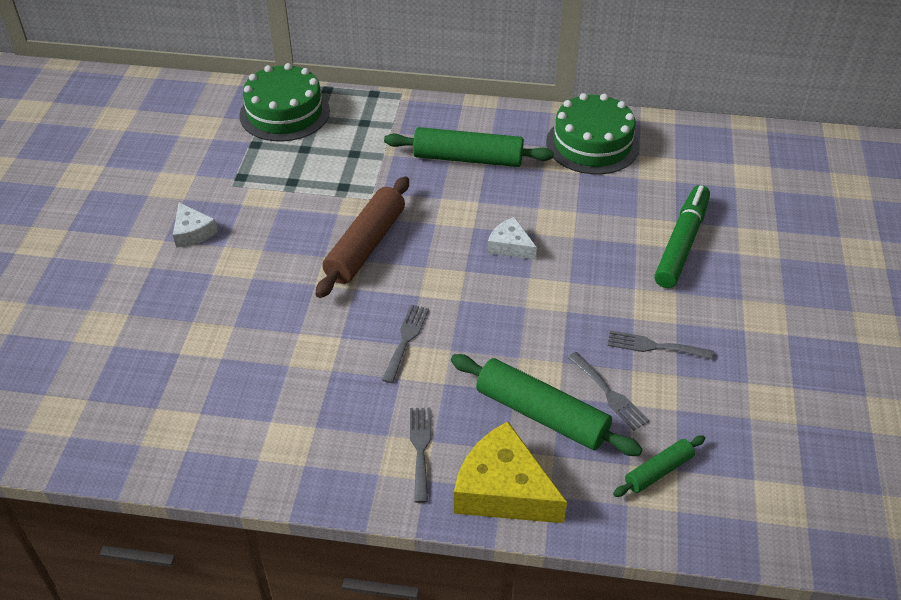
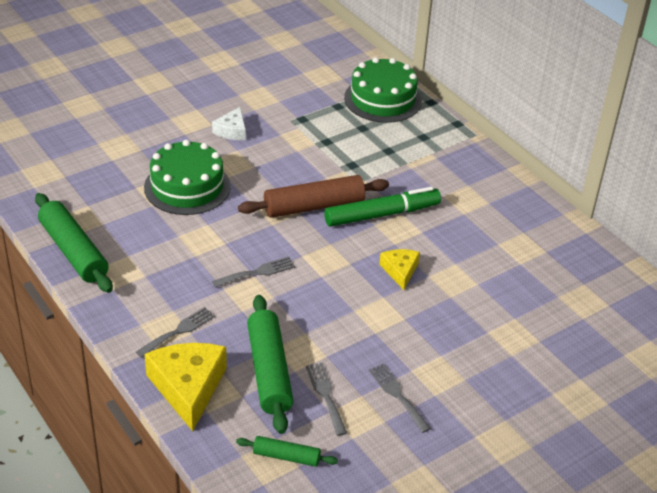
camera: 45 degrees right, 5 degrees down
green rolling pin [384,127,554,167] -> green rolling pin moved to [35,193,113,293]
white cheese [487,217,537,260] -> yellow cheese [379,249,420,290]
green cake [546,93,640,174] -> green cake moved to [144,140,231,215]
grey fork [567,352,649,431] -> grey fork turned 150 degrees clockwise [306,363,347,436]
green marker [654,185,710,288] -> green marker moved to [324,187,441,227]

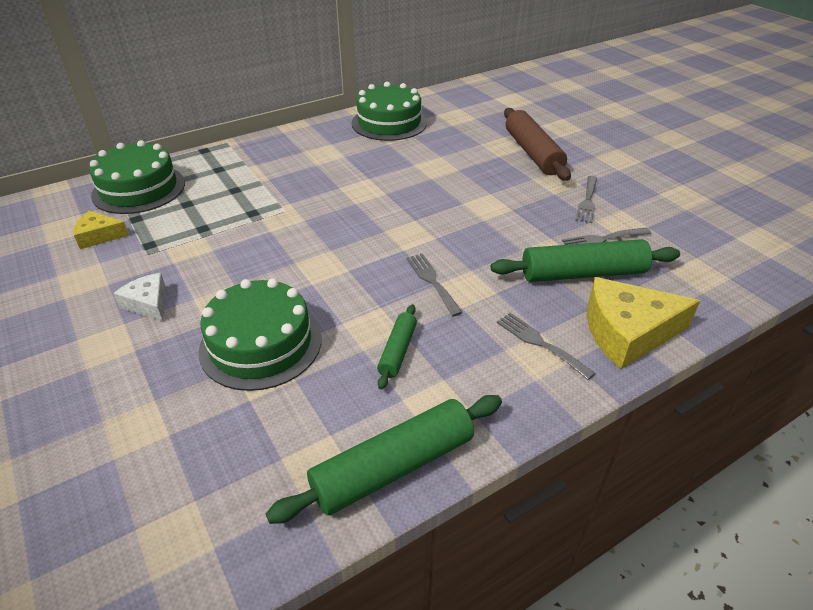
camera: 85 degrees left, 0 degrees up
white cheese [212,107,246,140] -> white cheese turned 150 degrees counterclockwise [113,273,166,321]
green rolling pin [236,436,338,467] -> green rolling pin moved to [377,304,417,389]
brown rolling pin [238,175,389,218] -> brown rolling pin moved to [504,108,571,181]
green marker [324,187,441,227] -> none
grey fork [369,364,431,433] -> grey fork turned 45 degrees counterclockwise [576,176,597,223]
yellow cheese [379,249,420,290] -> yellow cheese moved to [74,211,129,249]
none -> green cake [352,82,427,141]

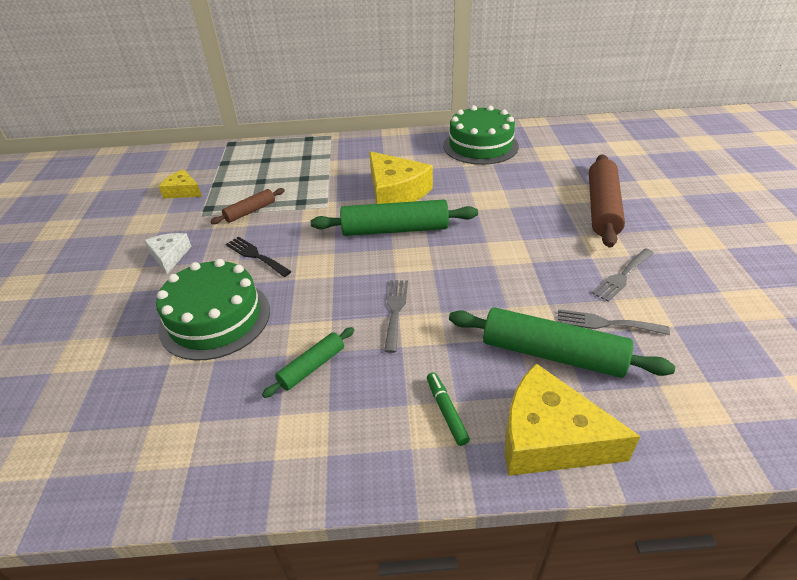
camera: 30 degrees right, 0 degrees up
green cake [89,140,185,214] -> none
green rolling pin [266,395,502,524] -> green rolling pin moved to [311,200,478,236]
grey fork [497,313,596,380] -> green marker [427,372,470,446]
none -> brown rolling pin [210,188,285,224]
none -> black fork [226,236,292,277]
none -> yellow cheese [369,151,433,204]

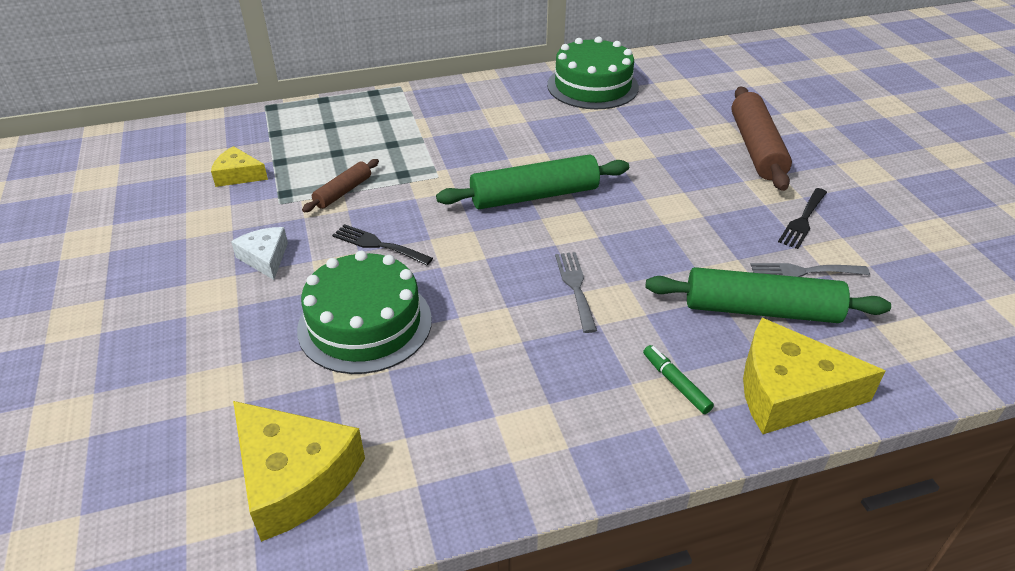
camera: 15 degrees left, 0 degrees up
green rolling pin [262,327,354,398] -> none
yellow cheese [369,151,433,204] -> yellow cheese moved to [233,401,365,542]
grey fork [592,248,654,302] -> black fork [778,188,827,249]

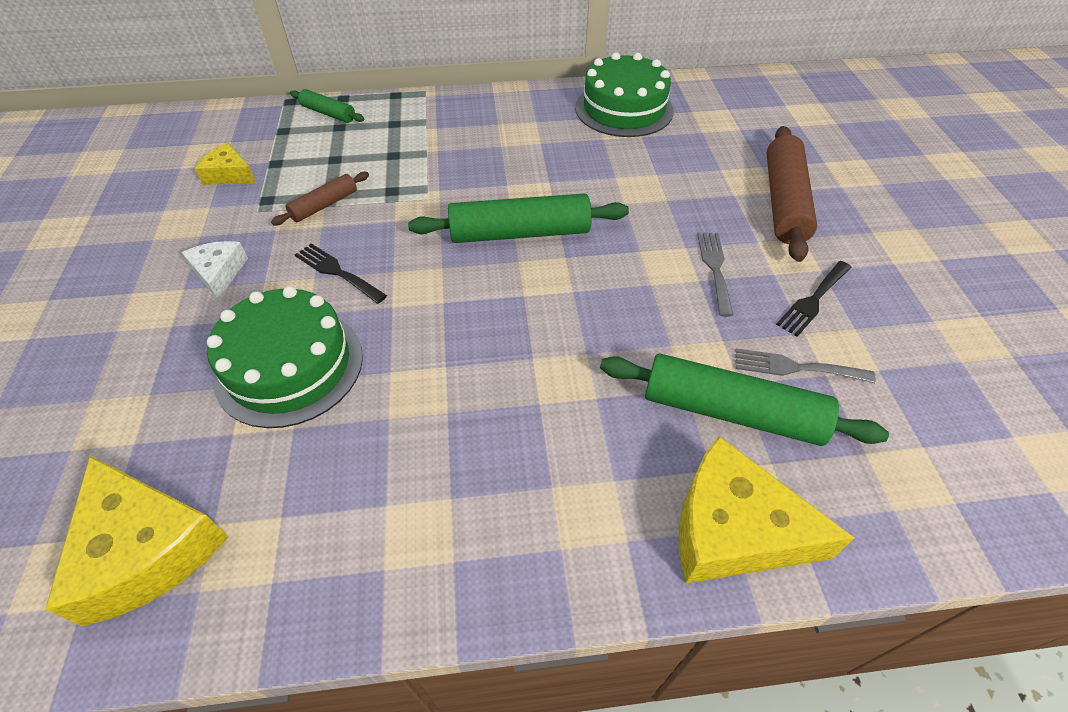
camera: 10 degrees right, 10 degrees up
grey fork [555,252,597,333] -> grey fork moved to [697,232,733,317]
green marker [643,345,714,414] -> none
none -> green rolling pin [290,89,364,123]

